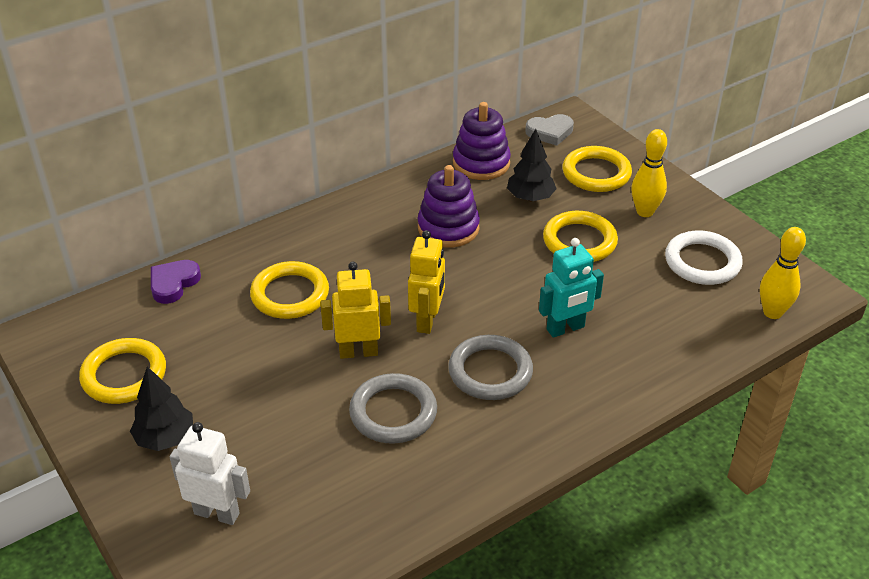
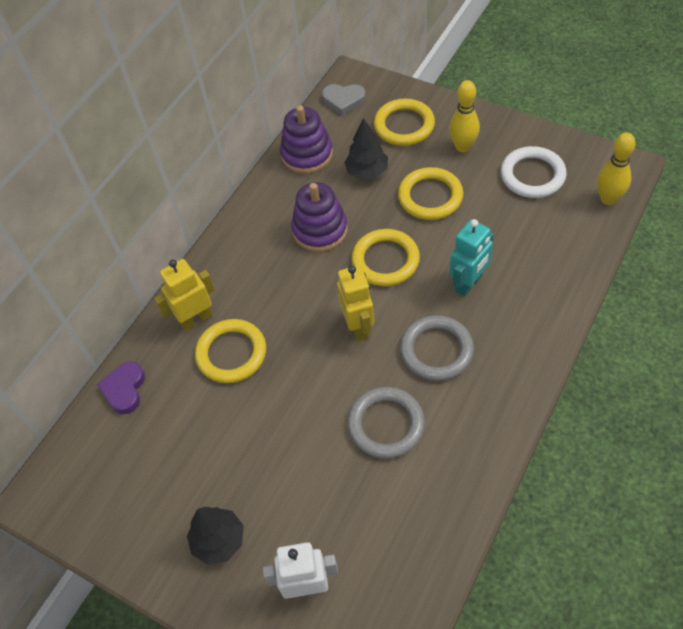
camera: 20 degrees left, 15 degrees up
yellow ring [79,338,166,404] -> yellow ring moved to [351,229,420,286]
yellow robot [320,262,391,359] -> yellow robot moved to [154,259,215,331]
grey heart [525,114,574,146] -> grey heart turned 45 degrees clockwise [322,84,366,116]

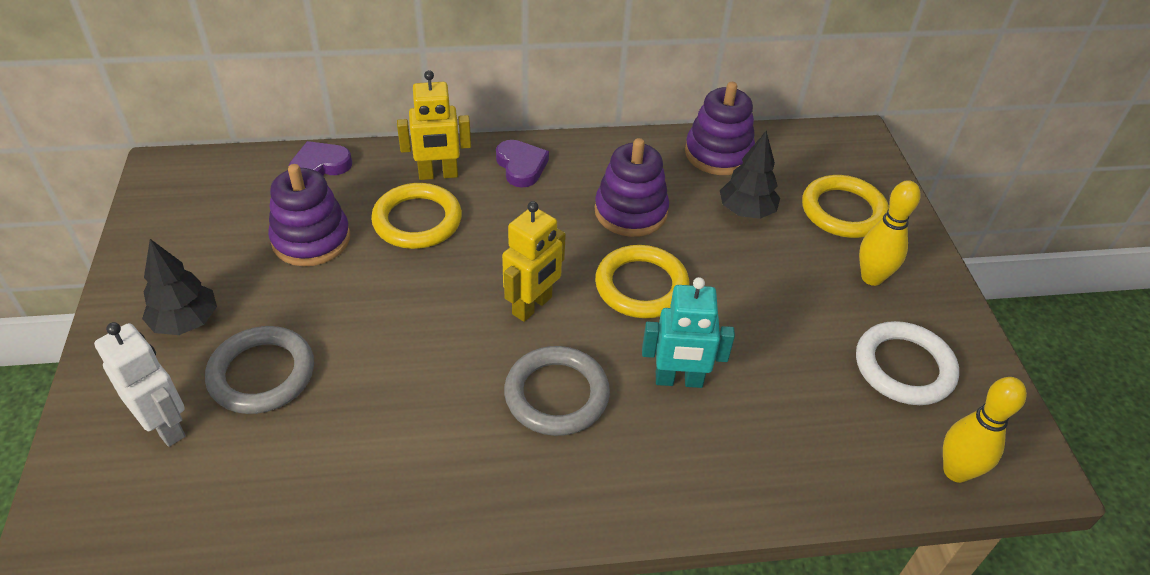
camera: 45 degrees right, 10 degrees down
yellow robot [154,259,215,331] -> yellow robot turned 150 degrees clockwise [397,70,471,180]
grey heart [322,84,366,116] -> none
grey ring [348,387,425,459] -> grey ring moved to [205,326,314,414]
yellow ring [398,167,463,220] -> none
none -> purple stacking toy [268,164,350,266]
none -> purple heart [496,140,549,187]

